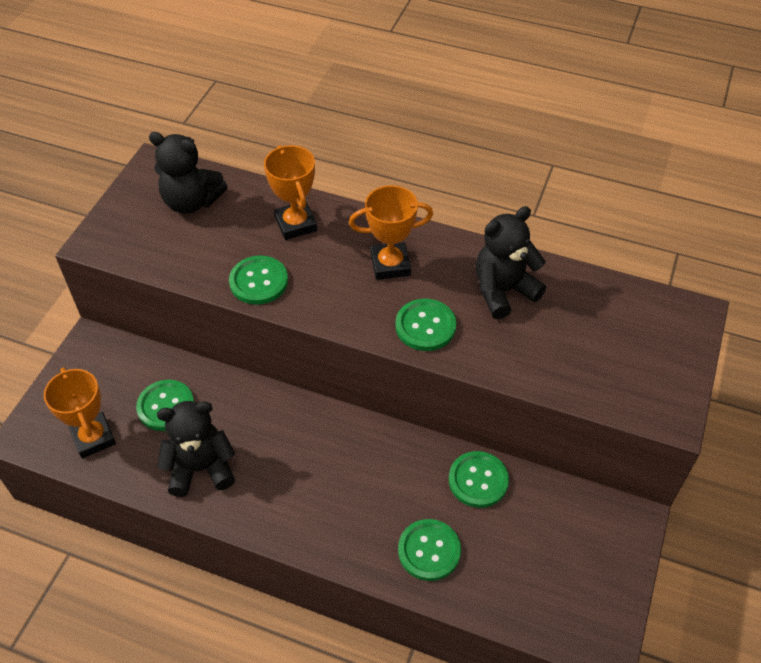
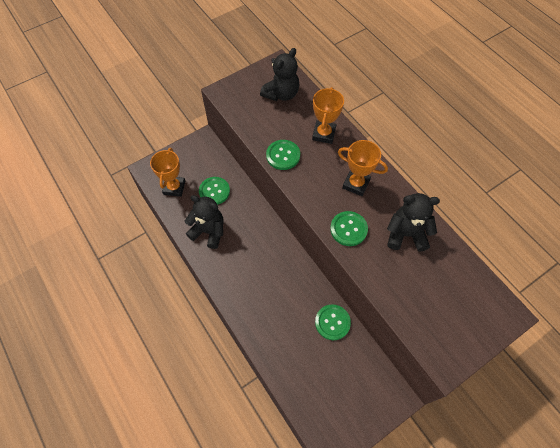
camera: 35 degrees right, 10 degrees up
black teddy bear [149,132,228,214] -> black teddy bear turned 105 degrees counterclockwise [260,48,300,101]
green button [398,519,461,581] -> none

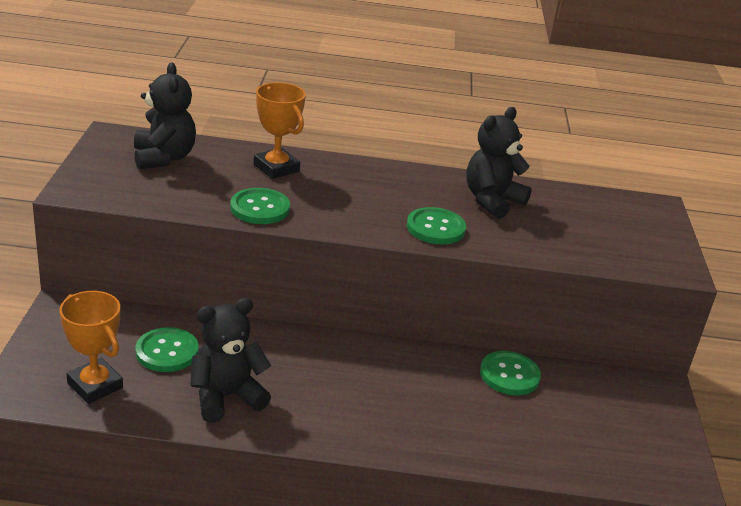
camera: 55 degrees left, 30 degrees down
orange trophy [338,140,388,196] -> none

